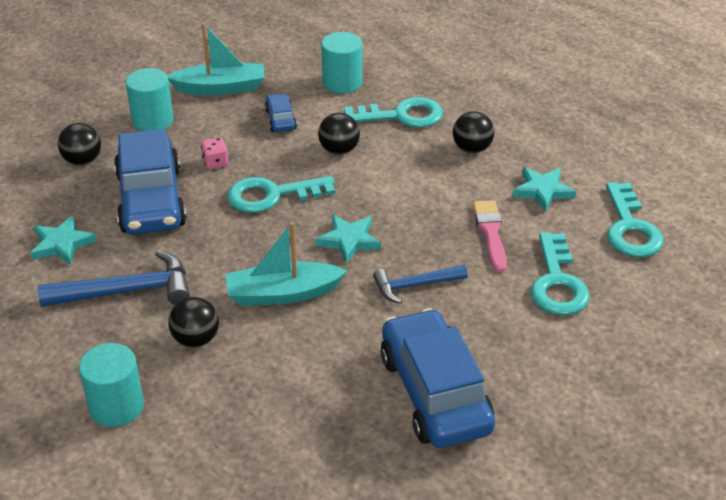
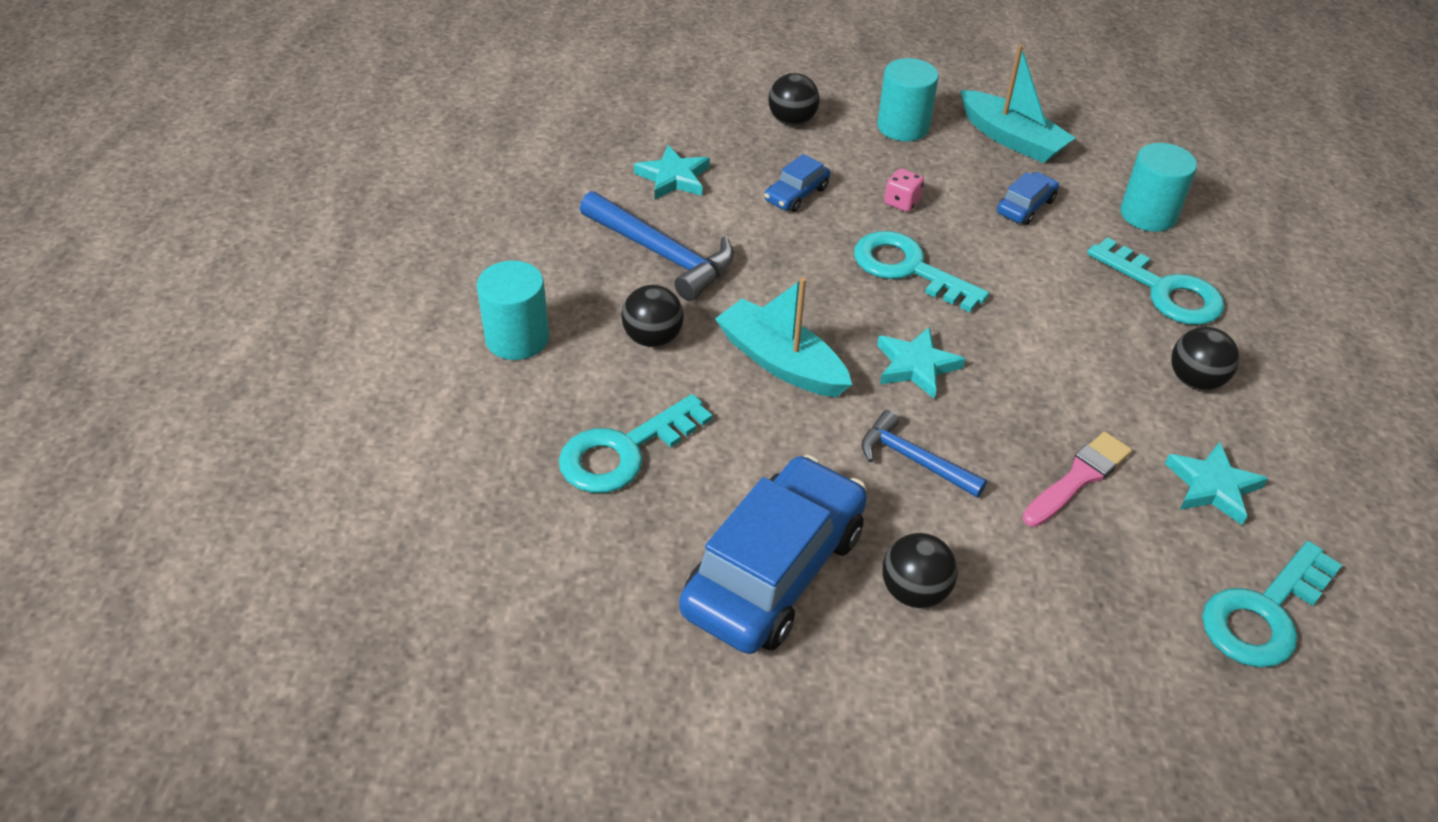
camera: 50 degrees right, 5 degrees up
blue car [114,129,187,235] -> blue car [764,154,830,212], size x0.45
black ball [318,113,360,155] -> black ball moved to [882,533,958,608]
turquoise key [530,232,590,315] -> turquoise key moved to [559,394,712,493]

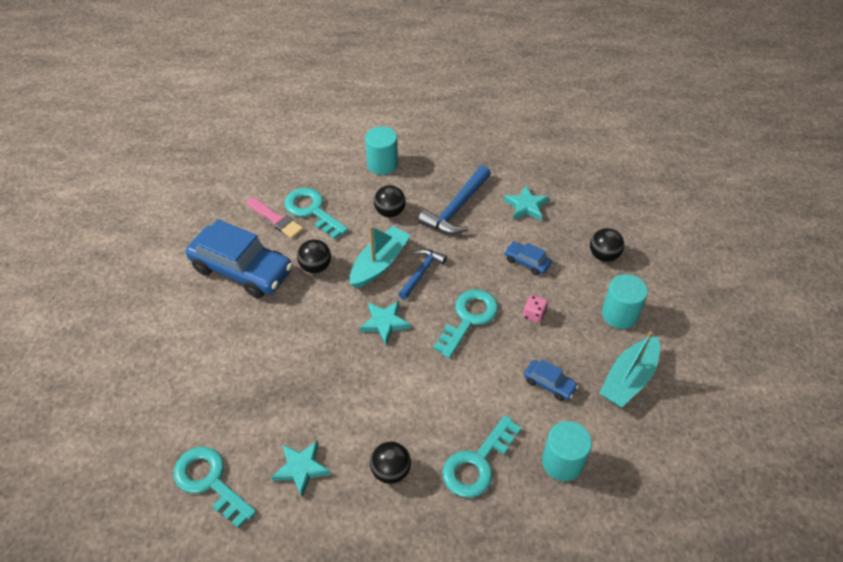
camera: 85 degrees right, 5 degrees up
blue hammer [861,410,987,498] -> blue hammer moved to [398,249,447,300]
black ball [882,533,958,608] -> black ball moved to [297,239,331,273]
pink brush [1022,432,1132,527] -> pink brush moved to [247,198,303,238]

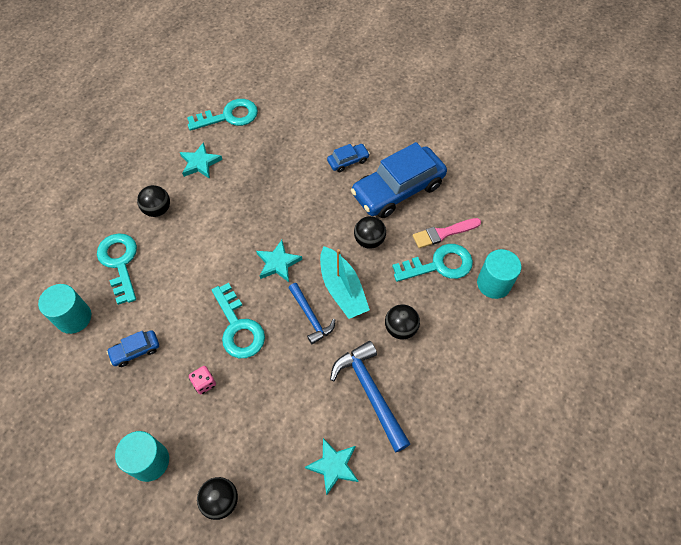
camera: 120 degrees right, 10 degrees up
turquoise cylinder [365,126,398,175] -> turquoise cylinder moved to [477,249,521,299]
blue car [504,241,552,275] -> blue car moved to [327,144,370,172]
turquoise boat [599,331,660,407] -> none

